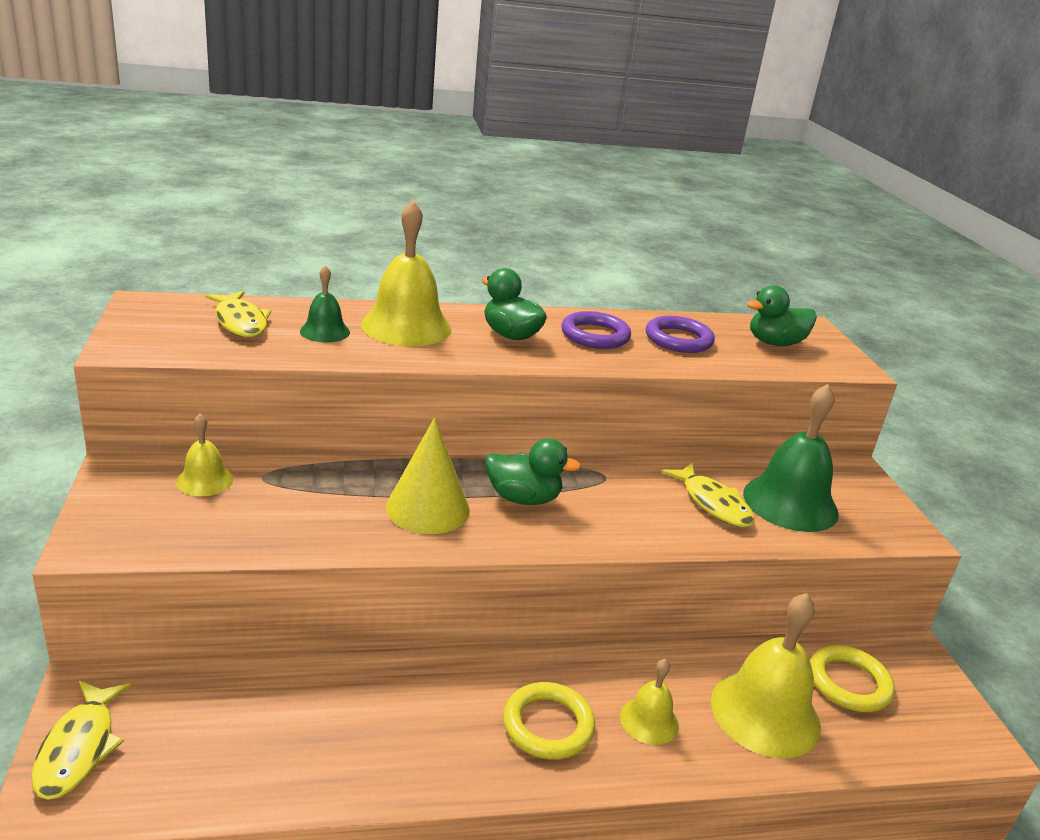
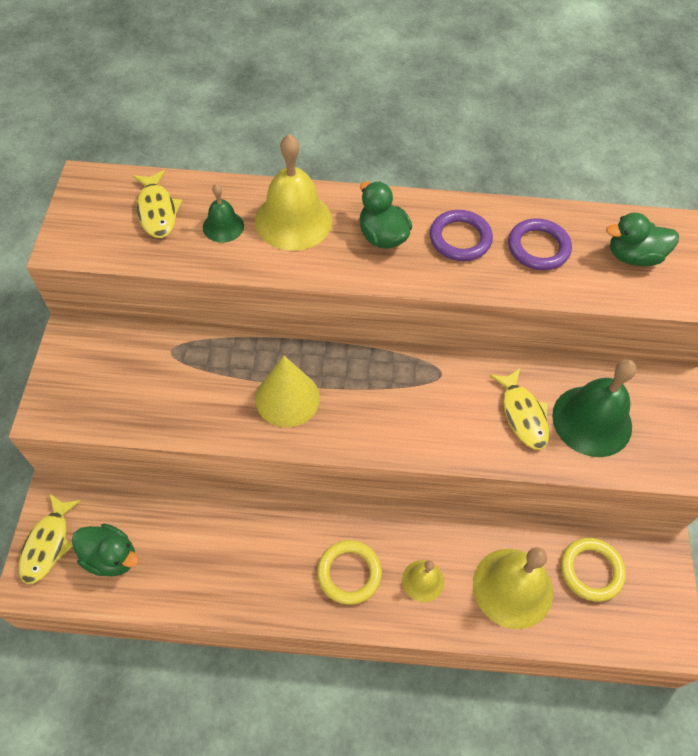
camera: 15 degrees right, 30 degrees up
yellow bell [176,414,233,496] -> none
green duck [485,438,581,505] -> green duck moved to [72,524,139,577]

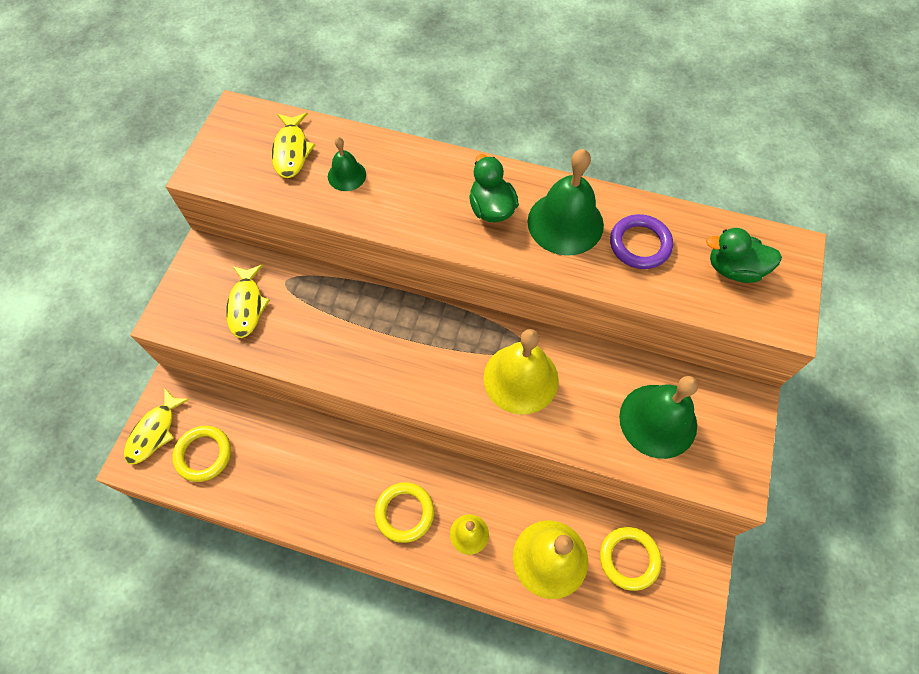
camera: 15 degrees right, 5 degrees up
green duck [72,524,139,577] -> yellow ring [172,426,231,482]
yellow bell [255,134,332,251] -> yellow bell moved to [483,329,559,415]
yellow cone [255,356,320,427] -> none
purple ring [430,210,493,261] -> green bell [528,149,604,256]
yellow fish [489,367,549,450] -> yellow fish moved to [226,264,270,338]

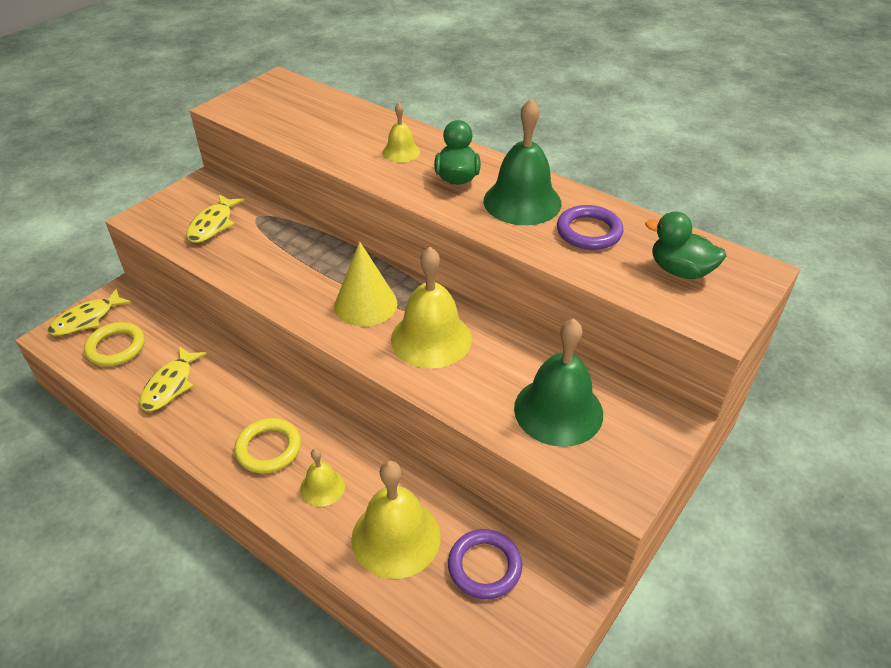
camera: 20 degrees right, 20 degrees down
yellow fish [272,113,315,178] -> yellow fish moved to [140,346,207,411]
green bell [328,137,366,191] -> none
yellow ring [600,527,662,591] -> purple ring [448,529,522,599]
none -> yellow cone [334,241,397,327]
none -> yellow bell [382,103,420,162]

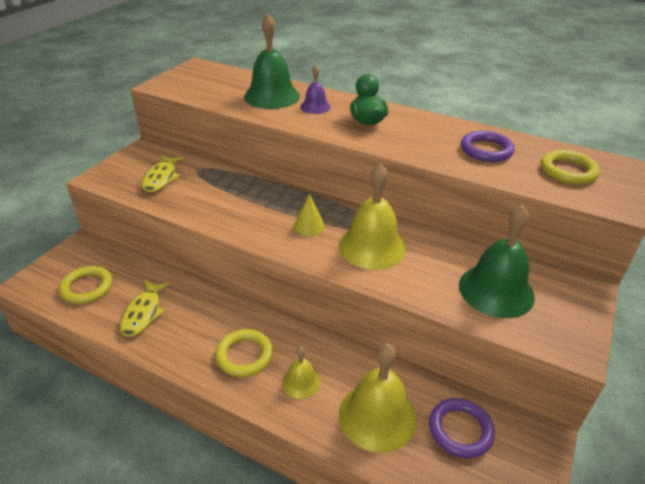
camera: 10 degrees left, 5 degrees down
yellow fish [48,288,131,336] -> none
yellow cone [334,241,397,327] -> yellow cone [294,194,325,236], size x0.60
yellow bell [382,103,420,162] -> purple bell [300,65,331,114]
green bell [484,99,562,225] -> green bell moved to [244,14,300,109]
green duck [645,211,726,279] -> yellow ring [541,150,600,185]

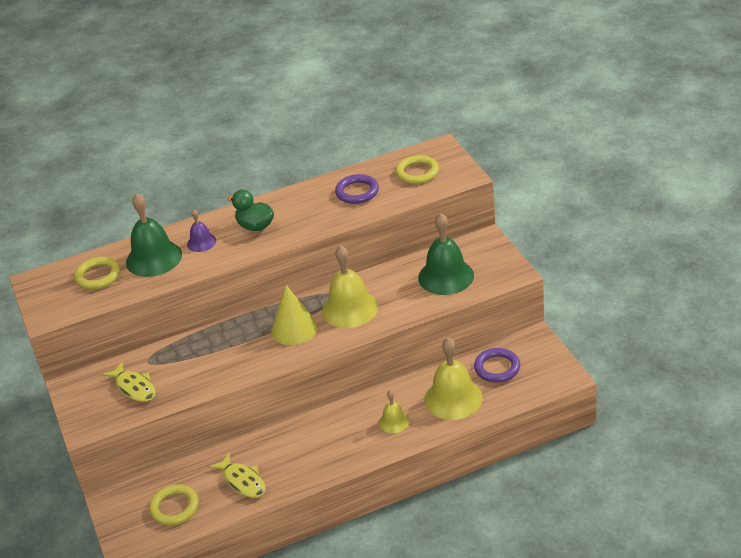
camera: 45 degrees left, 0 degrees up
yellow ring [215,329,273,377] -> yellow ring moved to [74,257,120,289]
yellow cone [294,194,325,236] -> yellow cone [271,285,318,345], size x1.66

